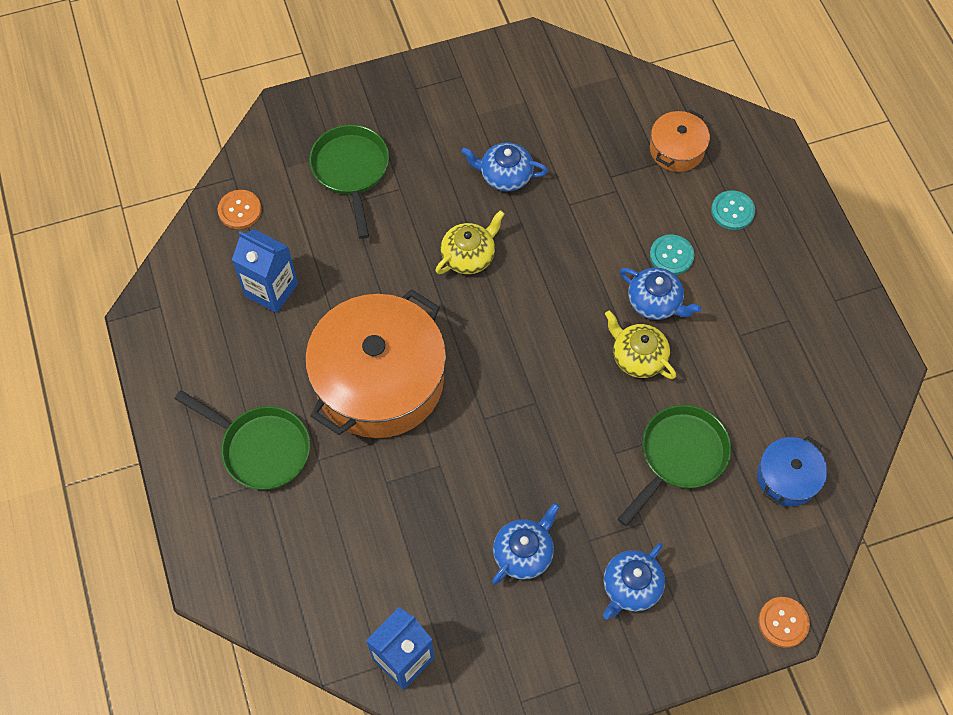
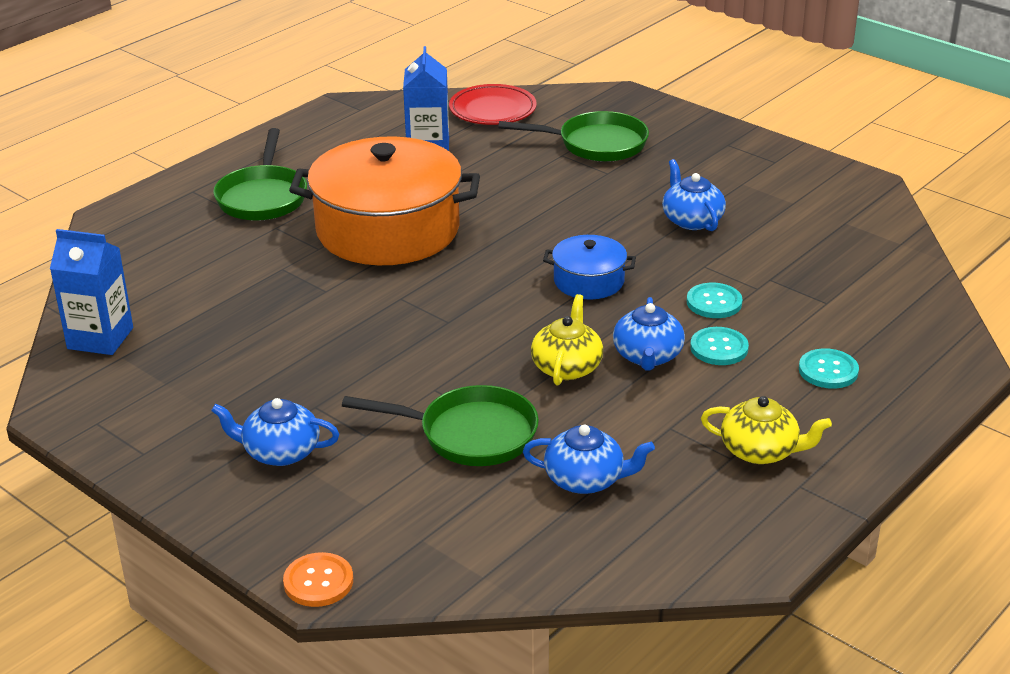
camera: 60 degrees right, 30 degrees down
orange button [218,190,262,229] -> red plate [449,84,537,125]
green pan [309,125,389,239] -> green pan turned 45 degrees clockwise [498,111,649,162]
yellow teapot [435,210,505,274] -> yellow teapot moved to [701,396,832,464]
blue teapot [492,503,560,584] -> blue teapot moved to [523,425,655,494]
orange pot [650,110,710,172] -> none
blue pot [757,436,827,506] -> blue pot moved to [543,235,636,299]
none -> turquoise button [687,283,743,318]

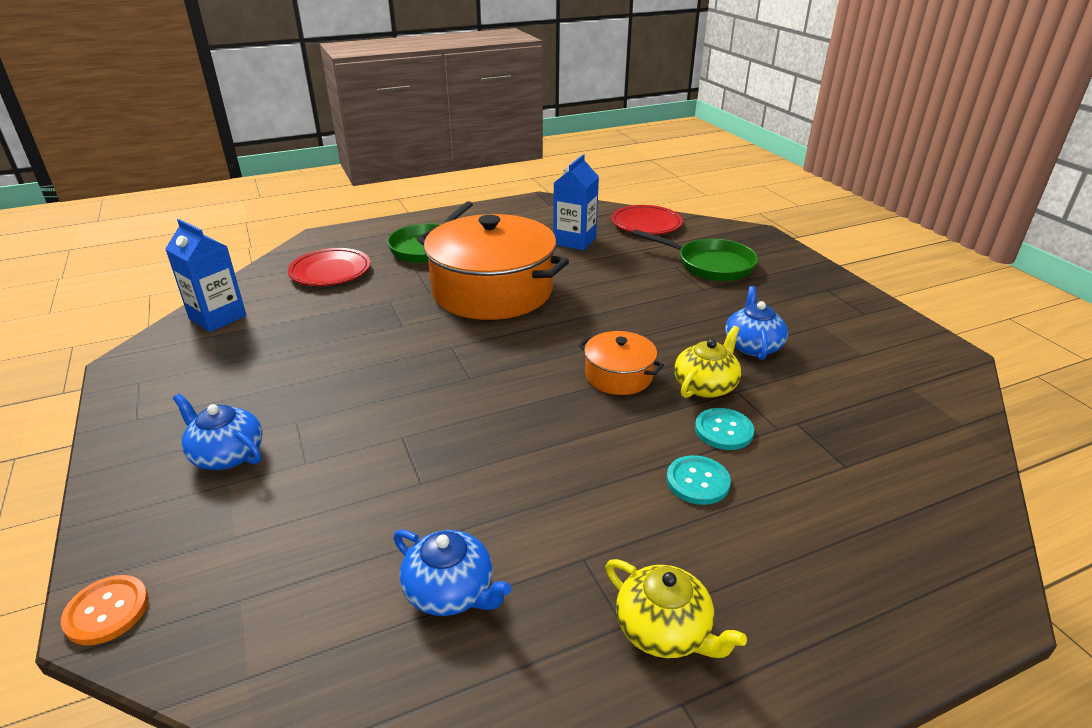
camera: 25 degrees right, 0 degrees up
green pan [342,385,539,466] -> none
yellow teapot [531,294,603,385] -> yellow teapot moved to [674,326,742,398]
blue pot [543,235,636,299] -> orange pot [578,331,664,395]
blue teapot [613,297,685,371] -> none
turquoise button [799,348,859,389] -> none
none -> red plate [288,248,370,286]

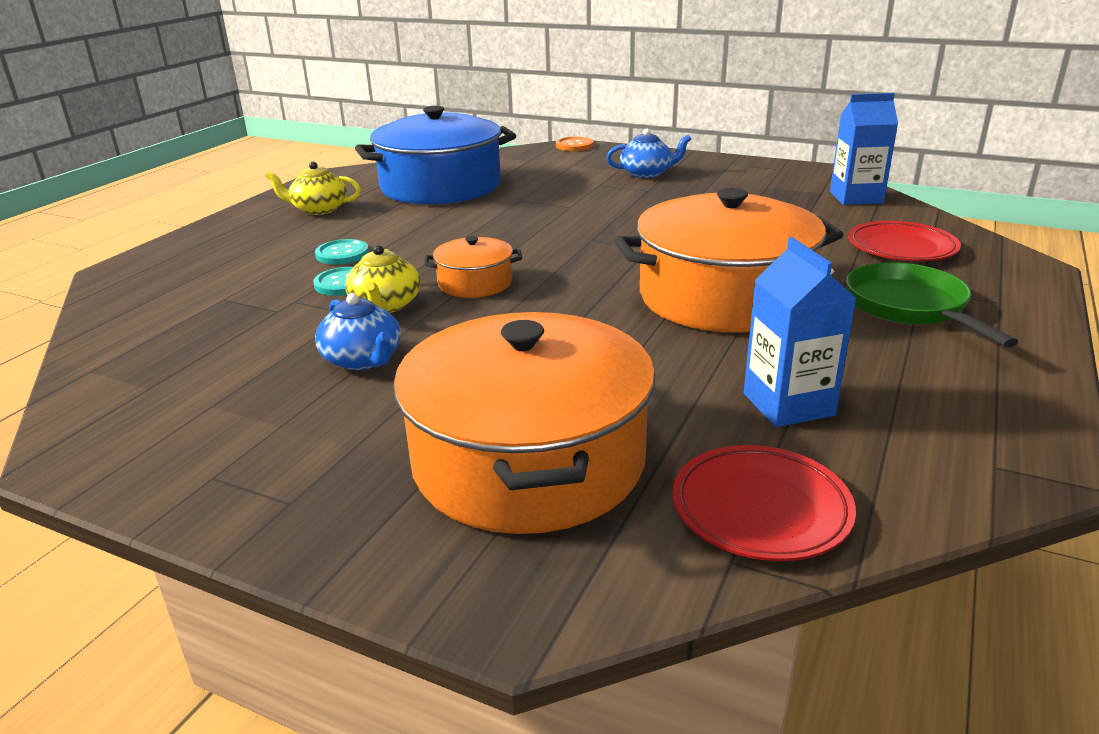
camera: 140 degrees right, 5 degrees down
blue teapot [394,529,512,616] -> blue pot [355,106,516,204]
green pan [632,229,758,281] -> orange pot [393,312,655,534]

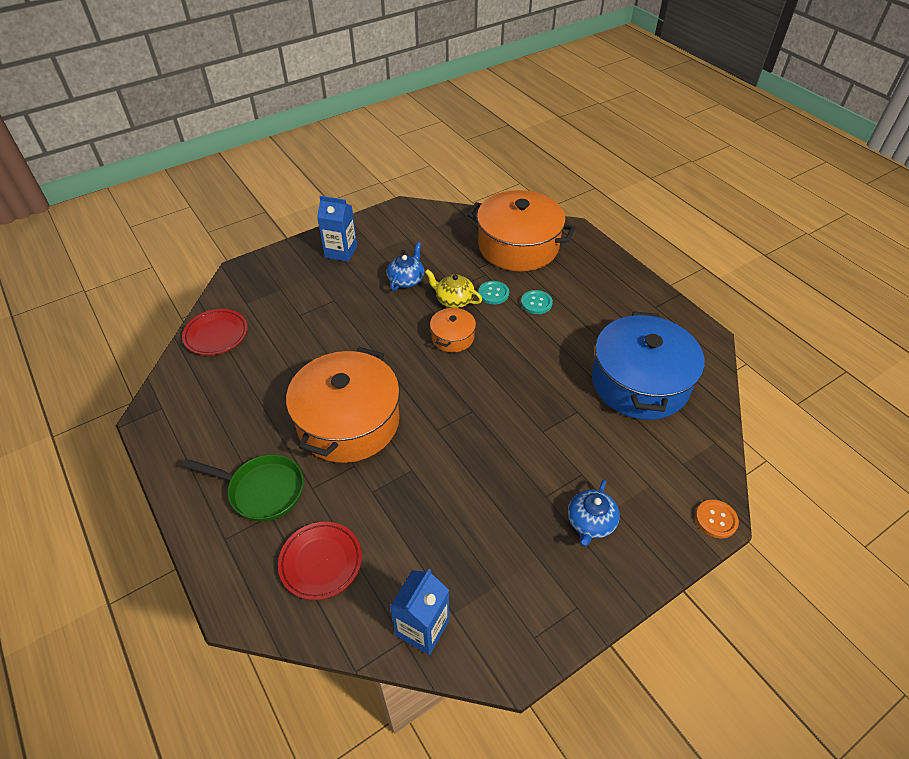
camera: 120 degrees right, 20 degrees up
yellow teapot [265,161,361,215] -> none
blue teapot [315,293,401,370] -> blue teapot turned 120 degrees clockwise [387,242,424,291]
orange pot [393,312,655,534] -> orange pot moved to [467,190,575,271]
blue carton [744,237,857,427] -> blue carton moved to [317,196,357,262]

